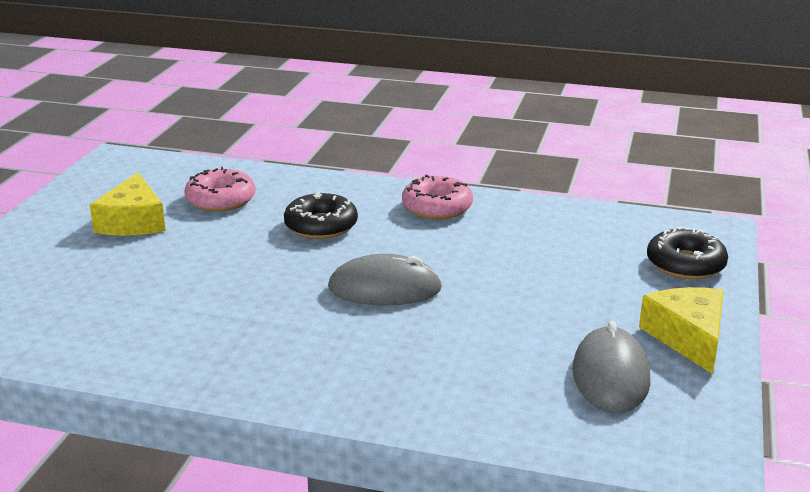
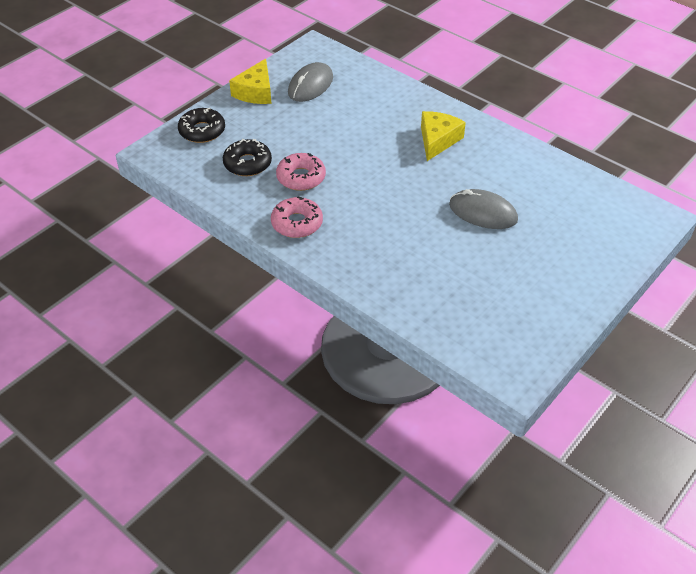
camera: 155 degrees left, 20 degrees up
yellow cheese [90,173,166,236] -> yellow cheese moved to [421,111,466,161]
pink donut [184,167,256,211] -> pink donut moved to [276,153,326,191]
black donut [284,191,358,239] -> black donut moved to [223,139,272,176]
grey mouse [328,254,442,305] -> grey mouse moved to [449,189,518,229]

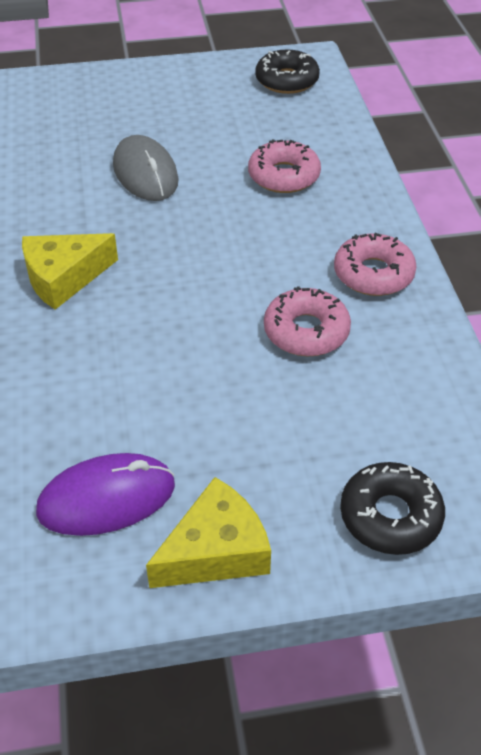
camera: 140 degrees left, 0 degrees up
black donut [223,139,272,176] -> black donut moved to [255,50,320,94]
grey mouse [288,62,333,102] -> purple mouse [36,453,175,536]
none -> pink donut [248,139,321,193]

